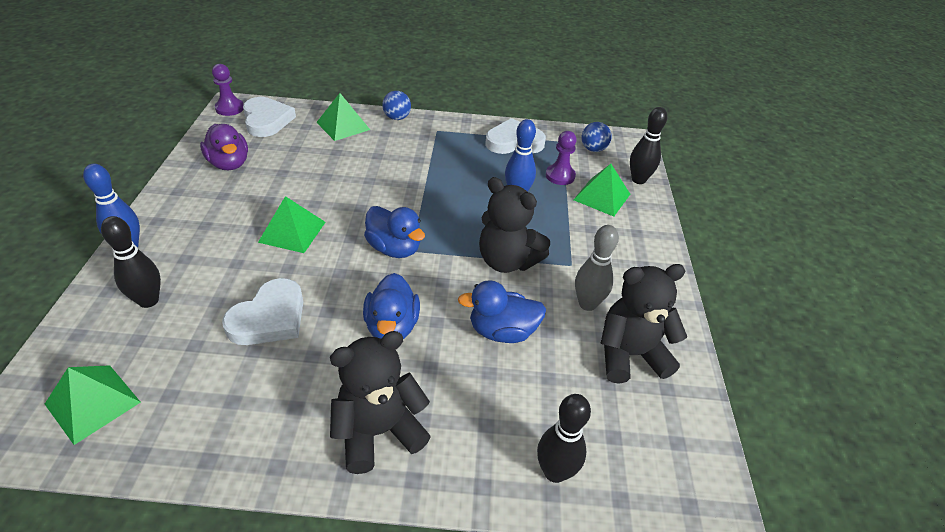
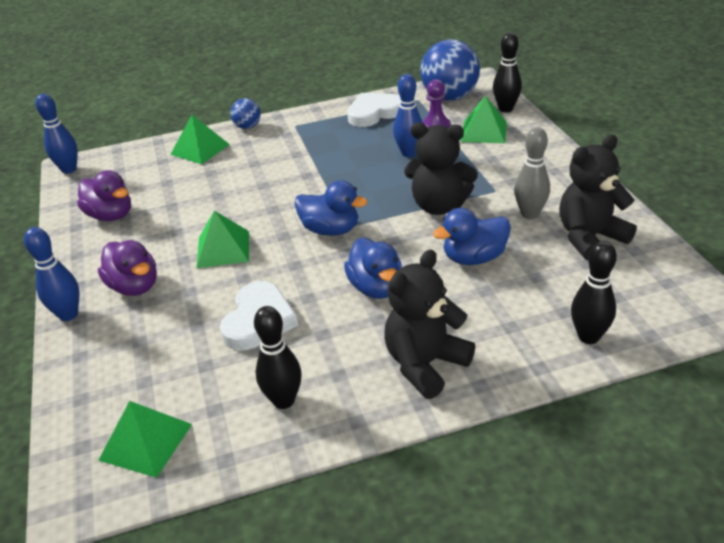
camera: 15 degrees left, 5 degrees down
black bowling pin [101,216,161,308] -> black bowling pin moved to [254,306,302,409]
purple pawn [212,64,244,116] -> blue bowling pin [35,94,78,174]
white heart [243,97,296,137] -> none
blue ball [582,122,612,152] -> blue ball [420,40,480,101], size x2.00
none -> purple duck [98,240,157,296]

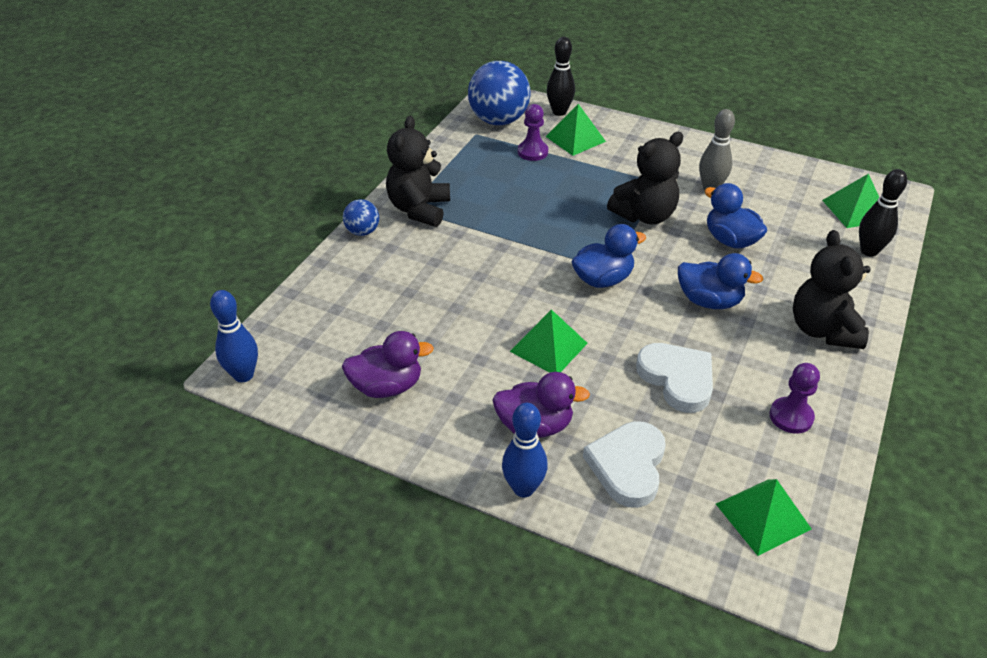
camera: 50 degrees left, 5 degrees up
green pyramid [170,115,230,164] -> green pyramid moved to [822,174,879,228]
black bowling pin [254,306,302,409] -> purple pawn [770,363,820,434]
white heart [347,93,401,127] -> white heart moved to [583,421,666,508]
blue bowling pin [393,74,423,157] -> none
blue duck [433,208,511,265] -> blue duck turned 120 degrees clockwise [704,183,767,249]
black teddy bear [559,135,637,260] -> black teddy bear moved to [386,116,450,227]

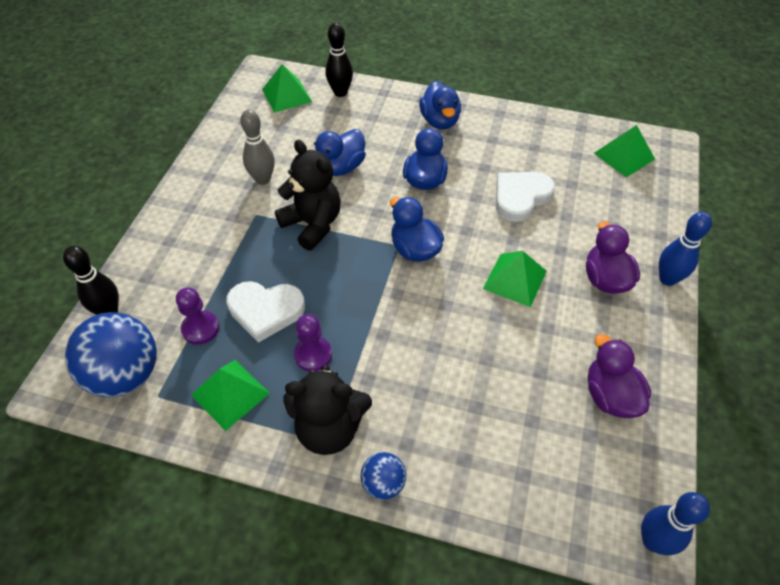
camera: 100 degrees left, 10 degrees up
green pyramid [545,104,606,156] -> green pyramid moved to [191,360,270,431]
white heart [583,421,666,508] -> white heart moved to [226,281,305,343]
purple pawn [770,363,820,434] -> purple pawn moved to [294,314,332,371]
black teddy bear [793,230,871,349] -> blue duck [419,81,461,129]

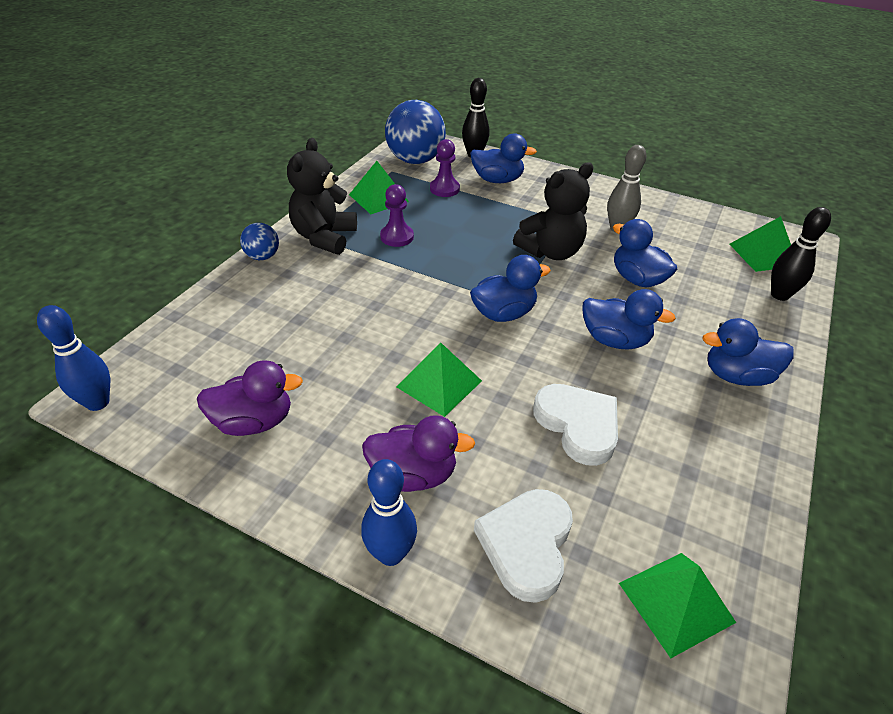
camera: 100 degrees right, 10 degrees down
white heart [226,281,305,343] -> white heart moved to [474,489,573,603]
none -> blue duck [470,133,537,183]

